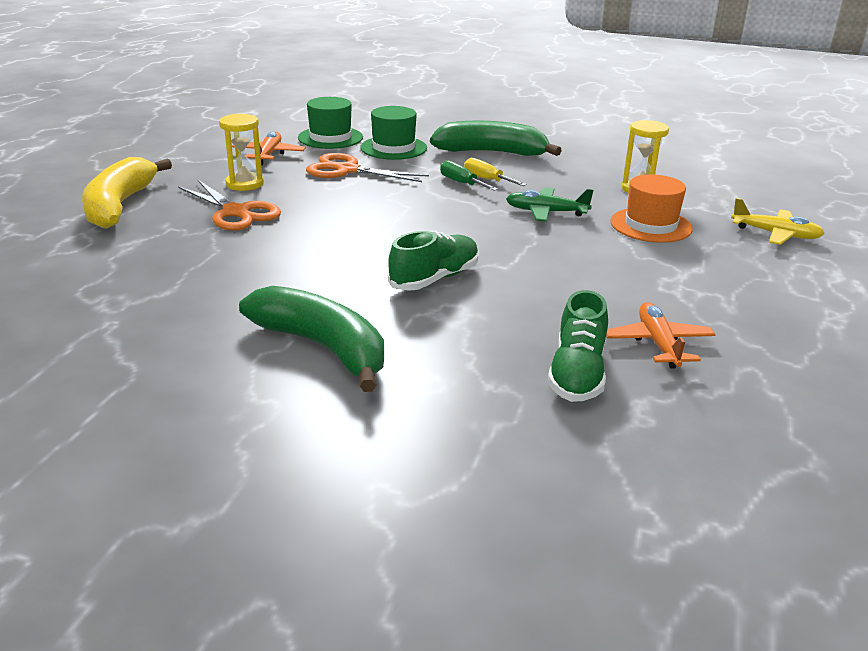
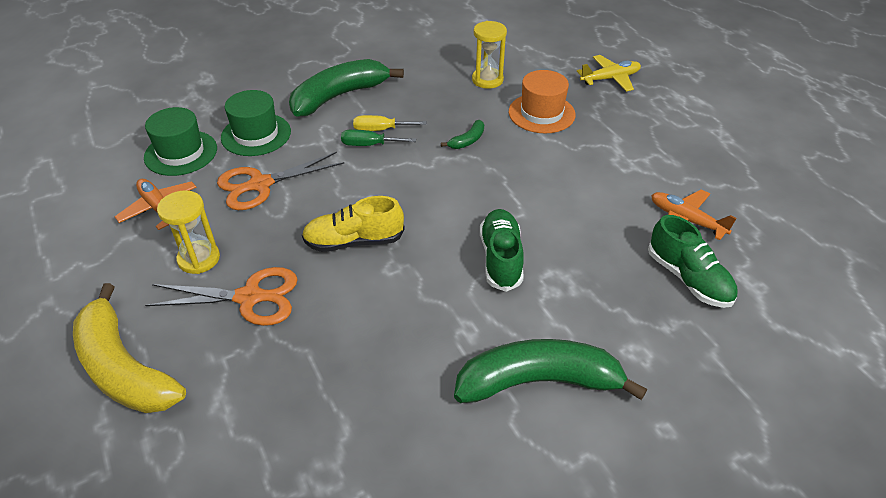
camera: 45 degrees left, 15 degrees up
green plane [506,187,594,222] -> green banana [441,120,484,149]
none -> yellow shoe [302,196,405,252]

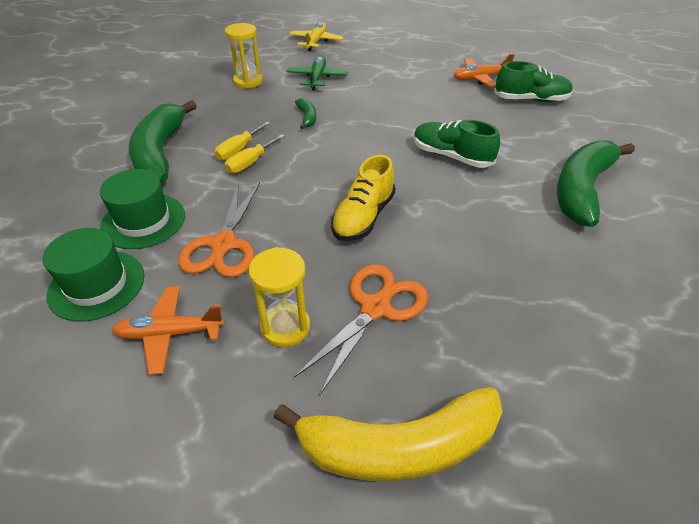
camera: 55 degrees left, 0 degrees up
green screwdriver [341,129,416,146] -> yellow screwdriver [225,134,285,173]
orange hat [509,70,576,133] -> green plane [286,55,348,90]

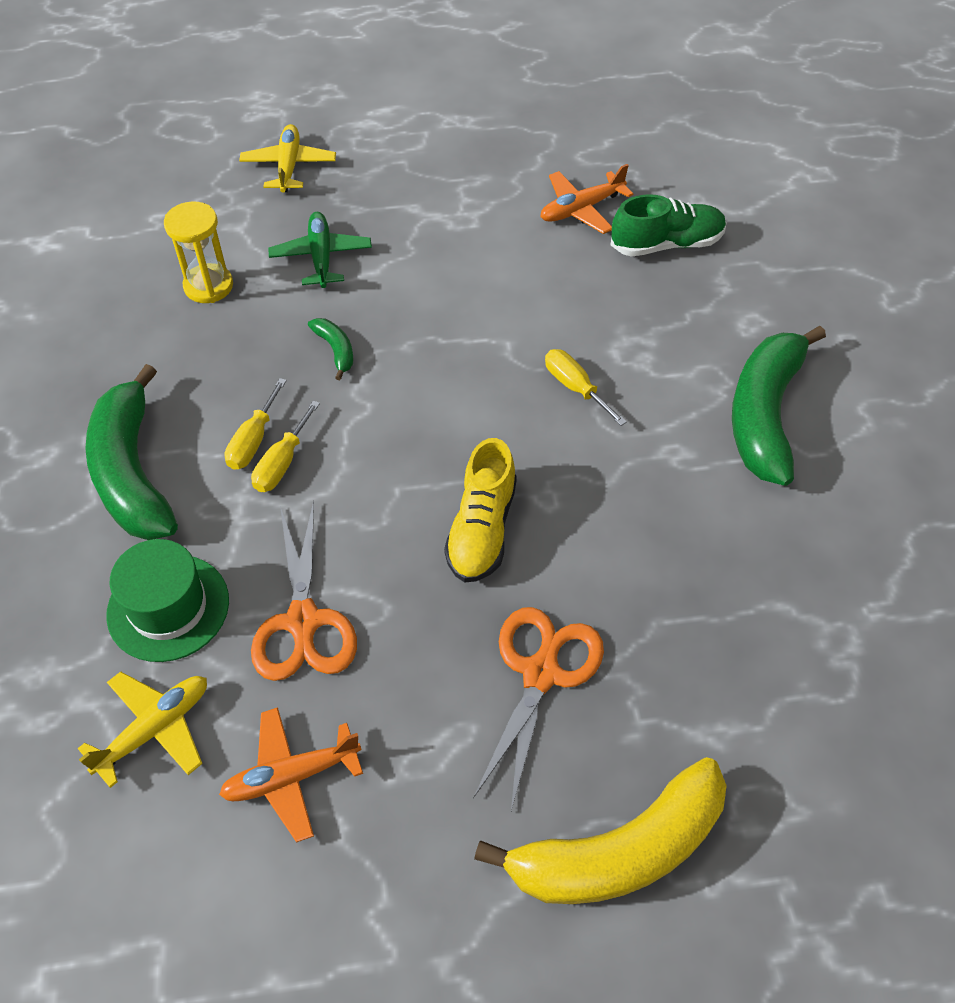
camera: 15 degrees left, 10 degrees up
green hat [43,228,144,321] -> yellow plane [78,672,207,788]
yellow hourglass [249,247,310,347] -> none
green shoe [414,120,500,168] -> yellow screwdriver [545,349,627,426]

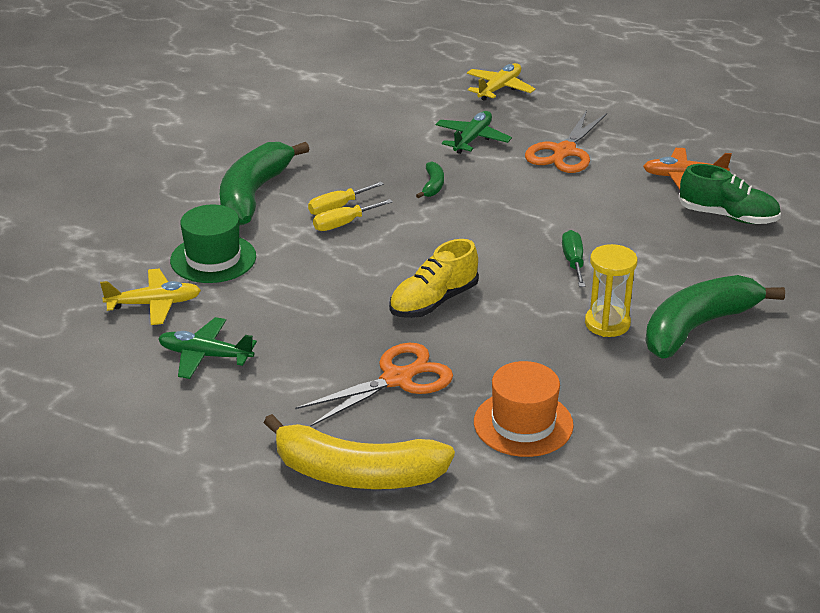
camera: 35 degrees right, 20 degrees down
yellow hourglass [164,201,233,303] -> yellow hourglass moved to [585,244,638,337]
orange plane [219,707,363,843] -> green plane [158,317,257,379]
orange scissors [251,501,357,681] -> orange scissors moved to [525,110,607,173]
yellow screwdriver [545,349,627,426] -> green screwdriver [562,230,585,287]
none -> orange hat [474,361,574,457]

